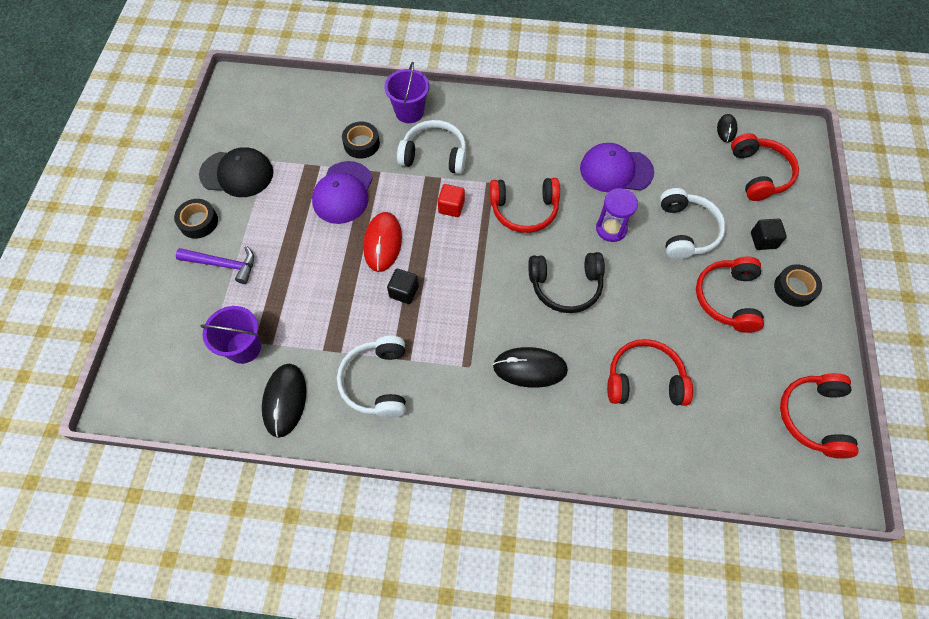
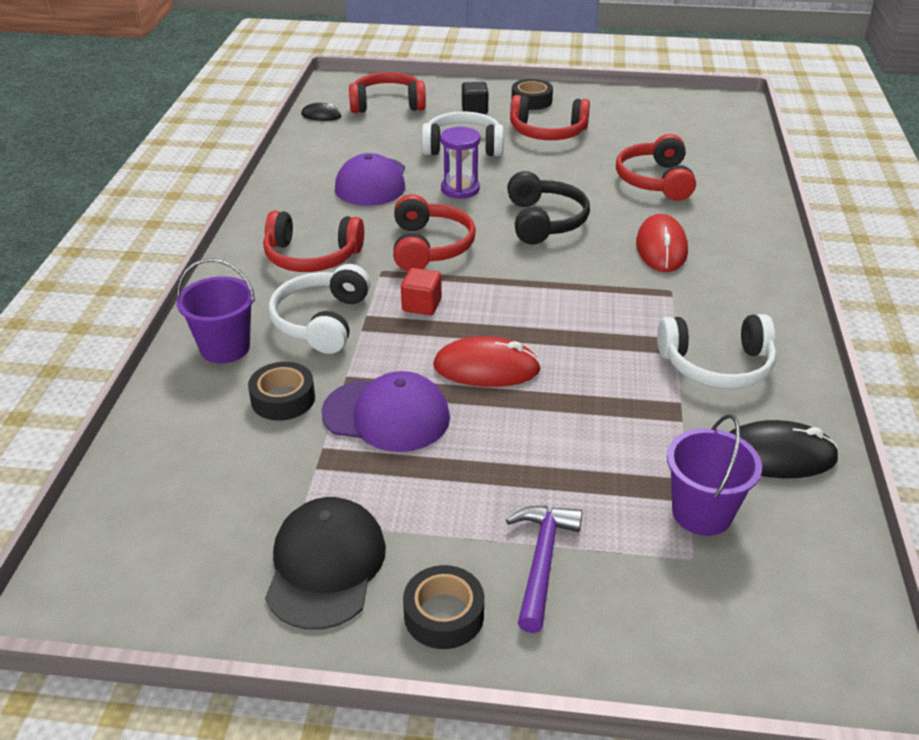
camera: 90 degrees left, 25 degrees down
black cube [387,269,419,304] -> none
black mouse [493,347,568,388] -> red mouse [636,214,688,272]
red headphones [780,373,859,459] -> red headphones moved to [263,211,364,272]

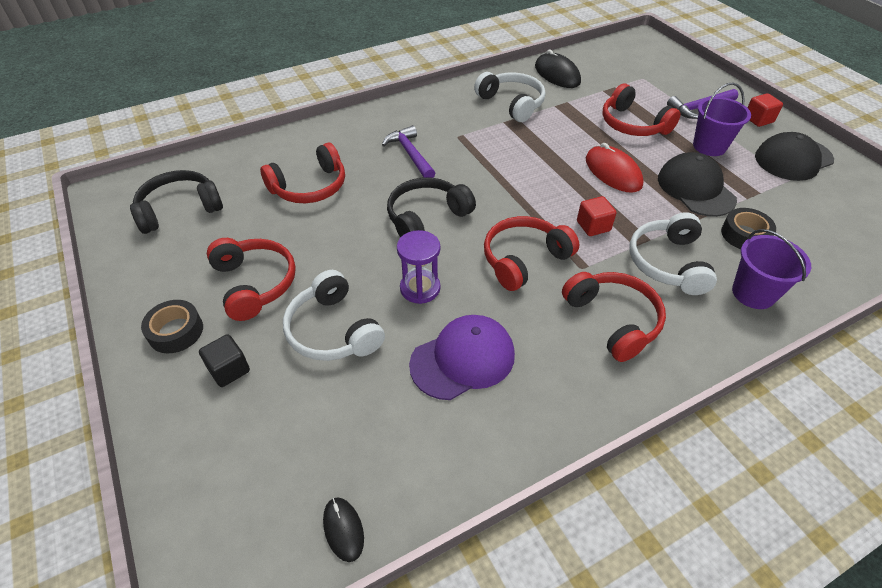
camera: 125 degrees left, 10 degrees up
white headphones [269,264,371,354] -> white headphones turned 120 degrees clockwise [629,212,717,295]
purple cap [321,371,450,452] -> black cap [658,152,737,217]
red headphones [349,72,426,113] -> red headphones moved to [602,84,681,136]
black tape [403,565,484,649] -> red cube [747,93,783,127]
red mouse [636,214,688,272] -> purple hammer [382,125,435,178]
purple bucket [667,414,762,536] -> purple bucket moved to [693,82,751,156]
none -> black headphones [130,170,223,234]

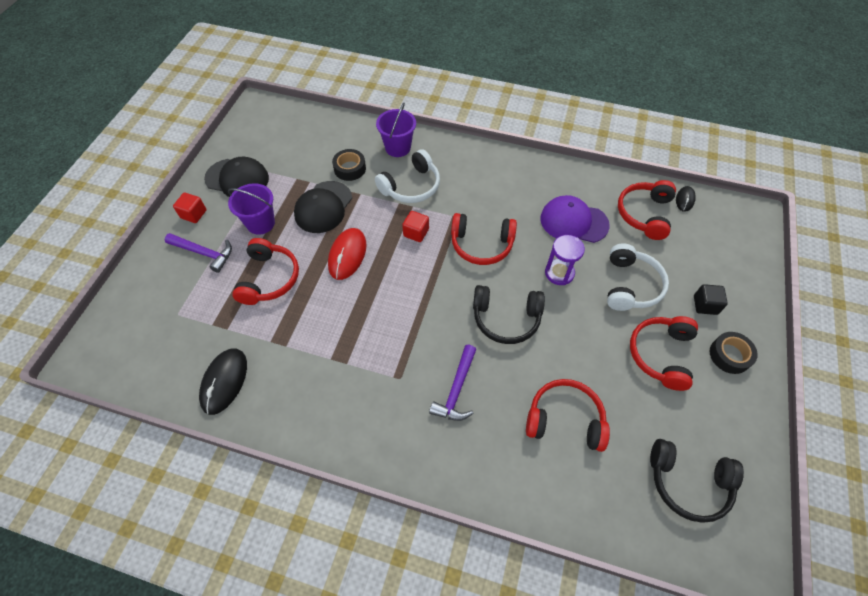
camera: 135 degrees left, 10 degrees up
white headphones [474,72,546,122] -> none
red headphones [562,272,666,362] -> red headphones moved to [618,180,676,240]

